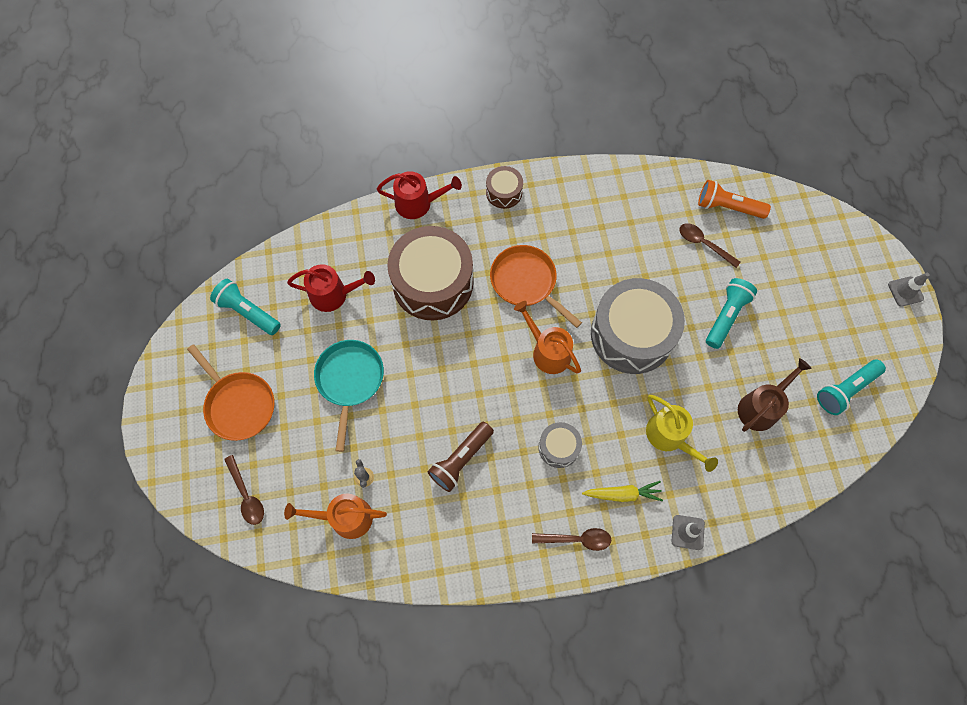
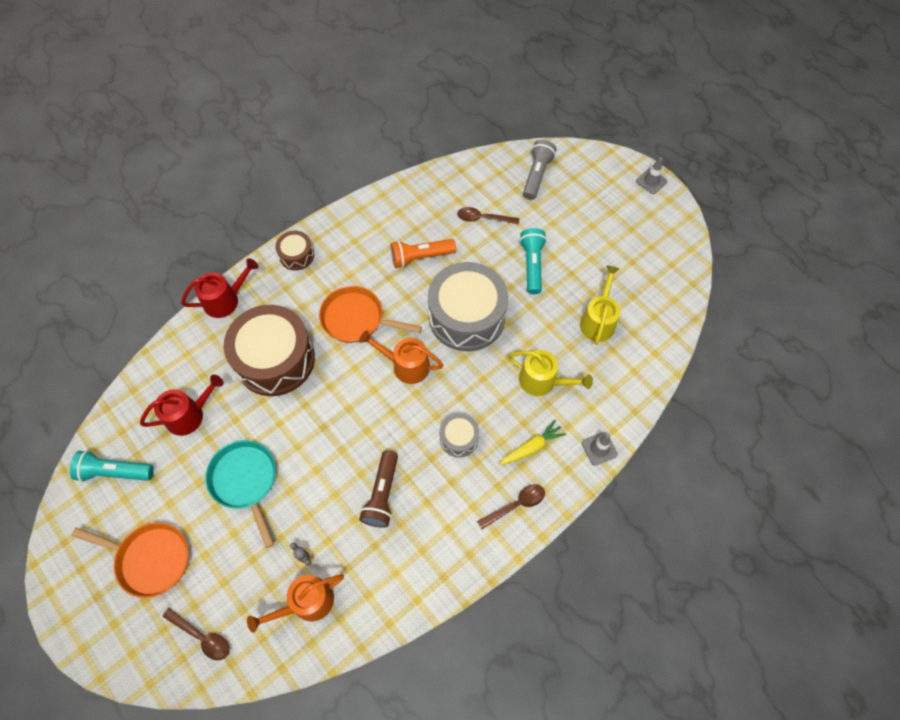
camera: 30 degrees left, 5 degrees down
orange flashlight [698,180,771,219] -> orange flashlight moved to [391,239,456,268]
brown watering can [738,358,812,432] -> yellow watering can [580,265,620,345]
turquoise flashlight [817,360,886,415] -> none
none -> grey flashlight [523,140,557,200]

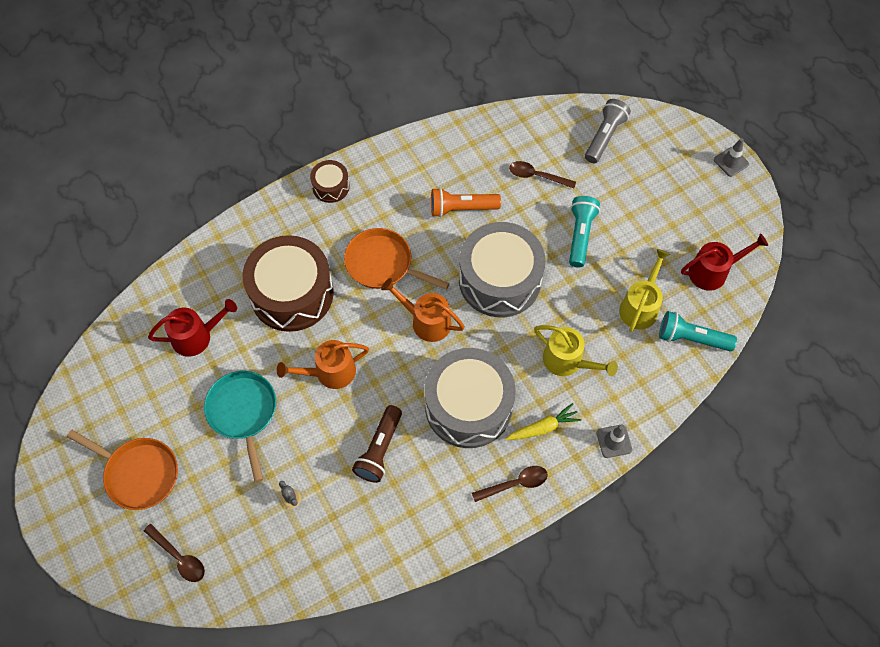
camera: 10 degrees right, 0 degrees up
turquoise flashlight [70,450,154,482] -> turquoise flashlight moved to [659,311,737,351]
red watering can [181,258,258,318] -> red watering can moved to [681,233,768,291]
orange watering can [247,574,344,633] -> orange watering can moved to [277,340,369,389]
grey drum [440,413,479,457] -> grey drum [424,348,516,448], size x2.13

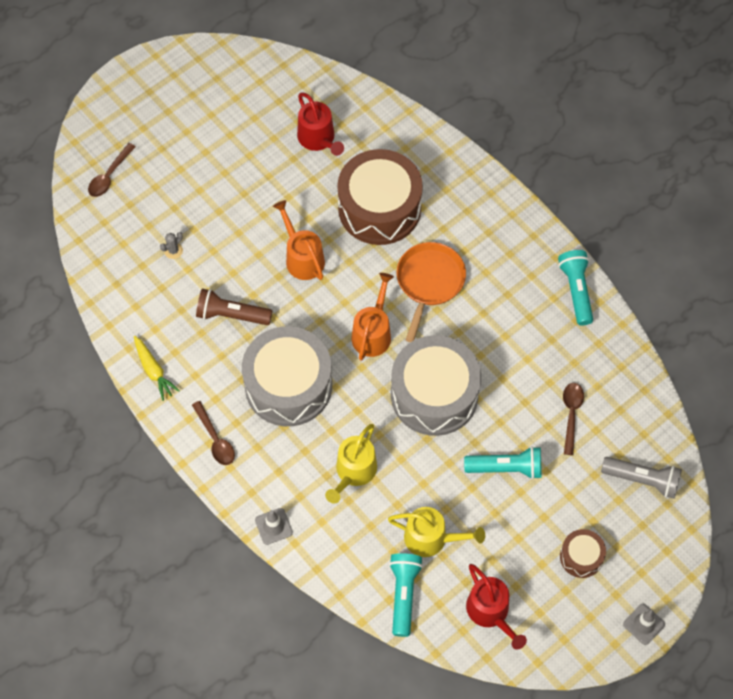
camera: 80 degrees right, 0 degrees up
orange pan [67,430,178,510] -> none
turquoise pan [204,371,276,482] -> none
brown drum [310,160,350,203] -> brown drum moved to [560,529,606,578]
orange flashlight [431,188,501,217] -> none
yellow carrot [505,403,581,440] -> yellow carrot moved to [134,336,180,401]
none -> turquoise flashlight [558,250,593,325]

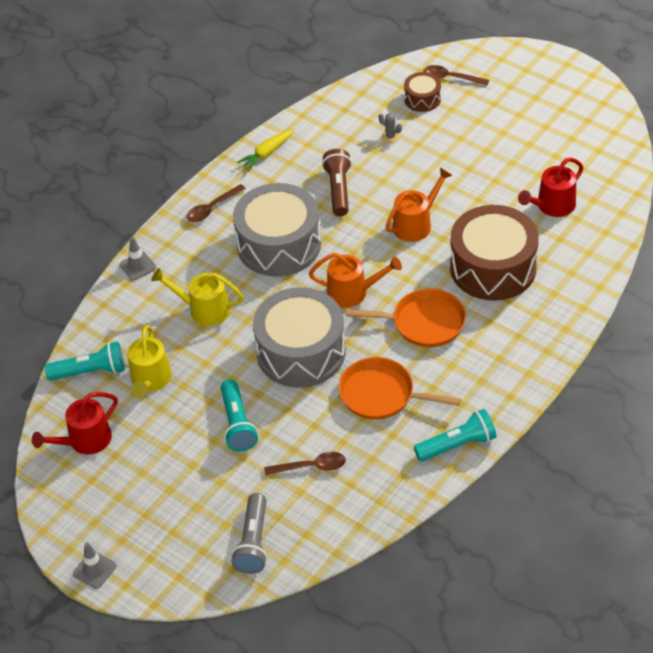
camera: 80 degrees right, 15 degrees down
brown drum [560,529,606,578] -> brown drum moved to [404,72,441,112]
none -> orange pan [338,357,461,420]

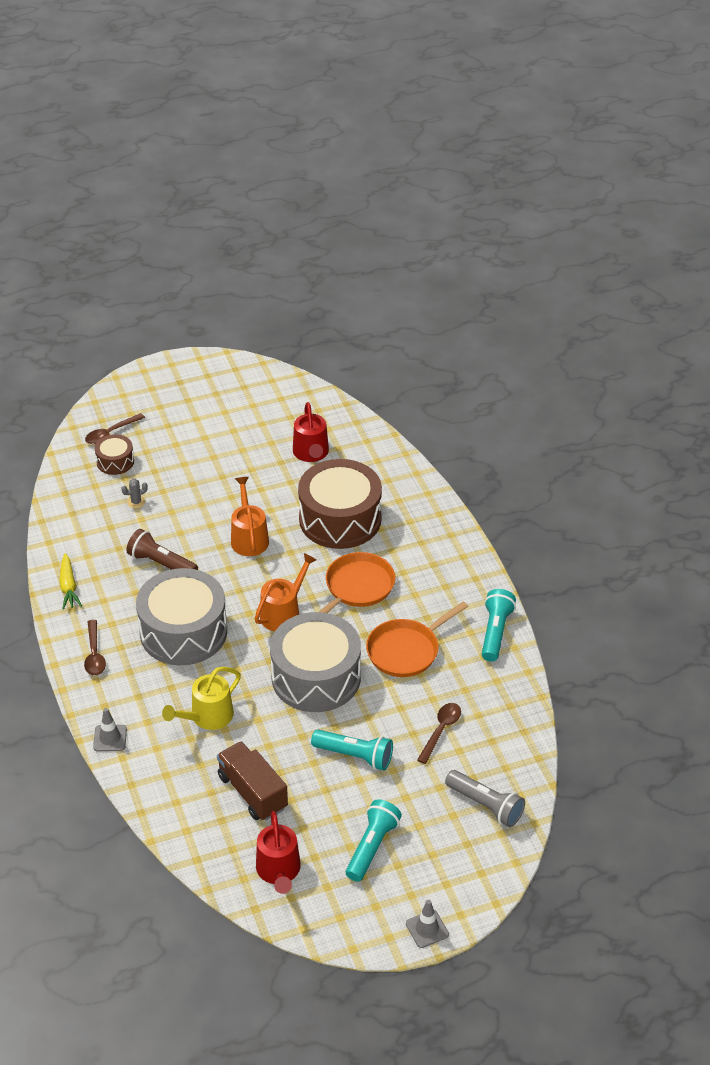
camera: 60 degrees left, 5 degrees down
turquoise flashlight [45,341,125,380] -> turquoise flashlight moved to [346,800,402,882]
yellow watering can [128,325,172,397] -> brown truck [217,741,288,821]

